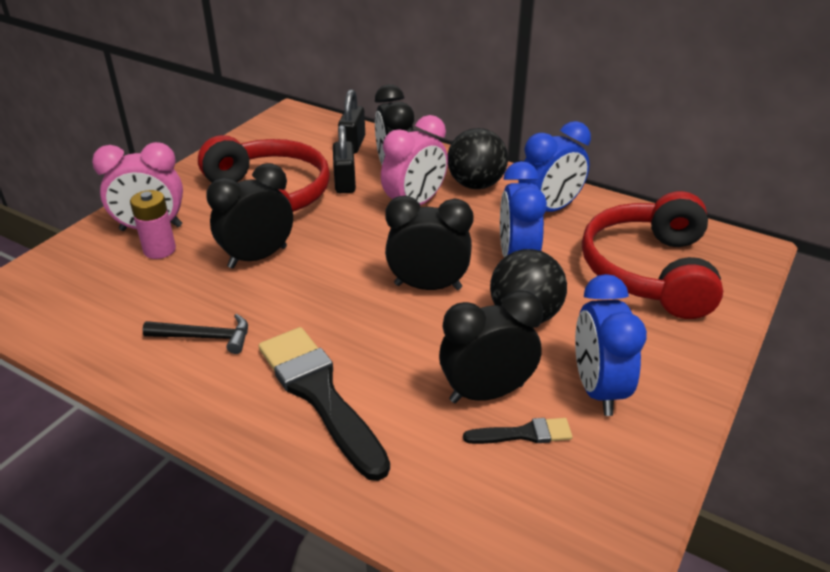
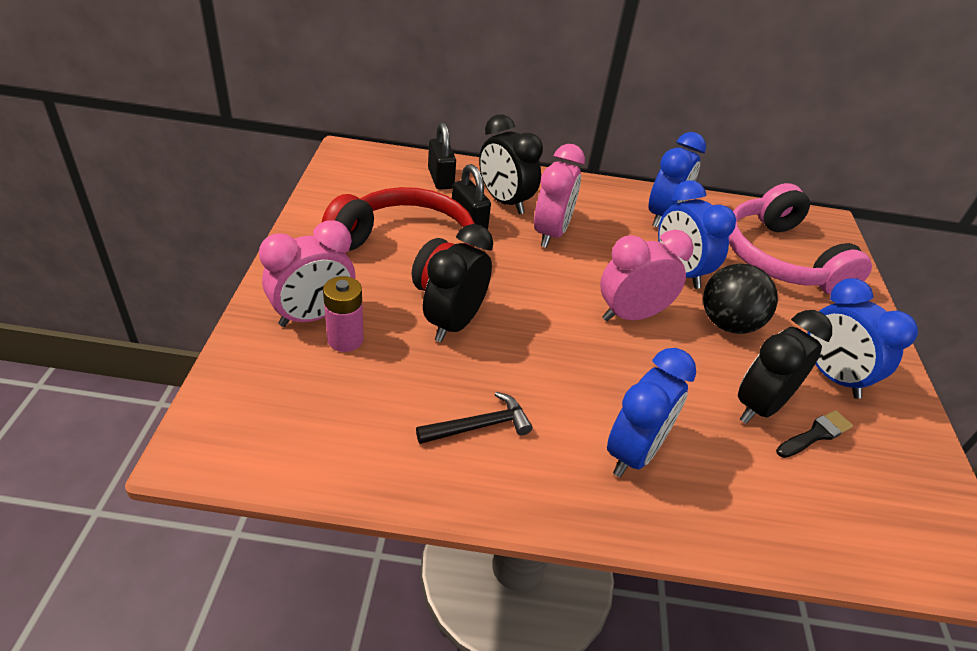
camera: 30 degrees left, 5 degrees up
black brush [259,327,390,481] -> blue clock [607,348,696,477]
black clock [385,196,473,290] -> pink clock [600,230,694,321]
black ball [448,128,508,189] -> none
red headphones [582,191,723,319] -> pink headphones [729,183,872,295]

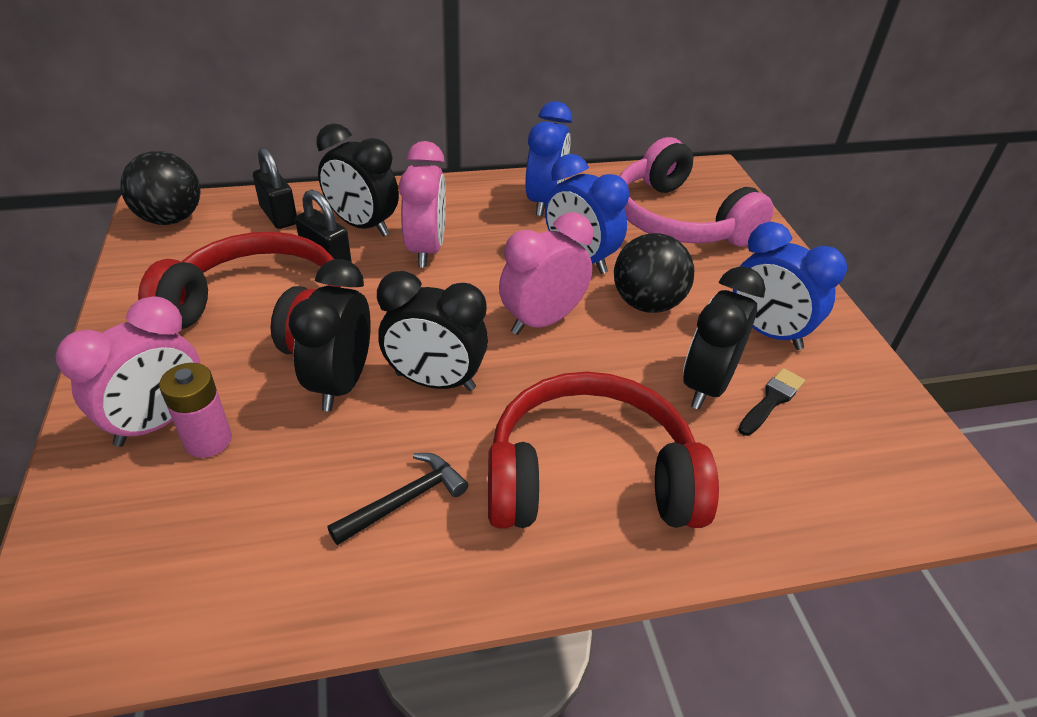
camera: 15 degrees left, 0 degrees up
blue clock [607,348,696,477] -> red headphones [488,372,719,529]
none -> black ball [120,151,200,225]
none -> black clock [377,271,488,391]

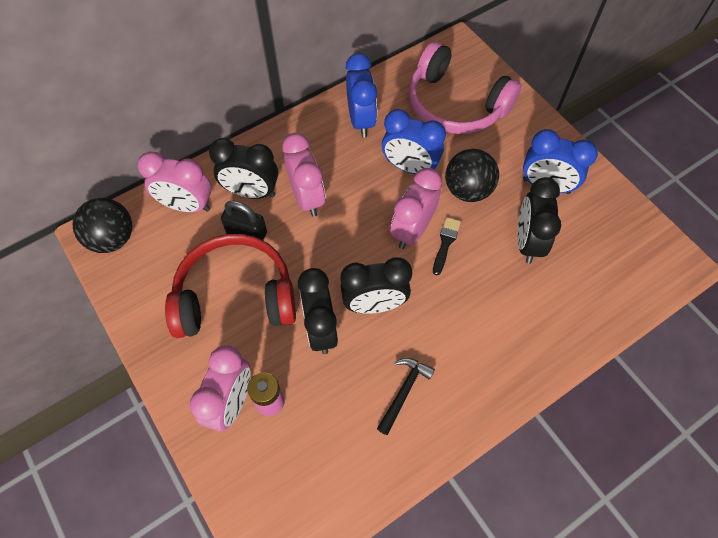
camera: 20 degrees left, 20 degrees up
black padlock [253,147,297,229] -> pink clock [137,152,211,213]
red headphones [488,372,719,529] -> none
black brush [738,368,805,436] -> black brush moved to [433,217,461,275]

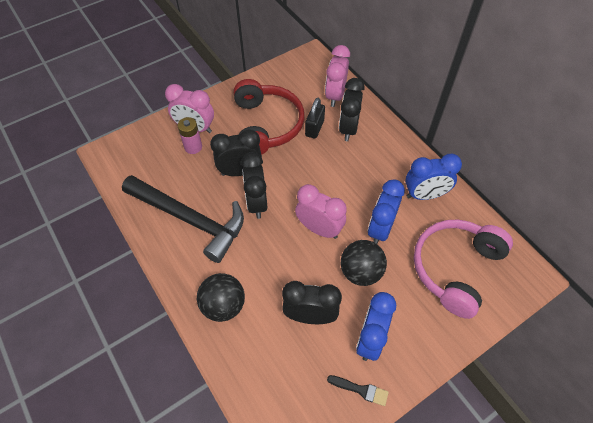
camera: 90 degrees right, 5 degrees down
black ball [73,198,132,253] -> black ball moved to [197,273,245,322]
pink clock [282,133,325,217] -> none
black hammer [377,358,435,435] -> black hammer [122,175,244,263], size x2.34
black brush [433,217,461,275] -> black brush moved to [327,375,389,406]

